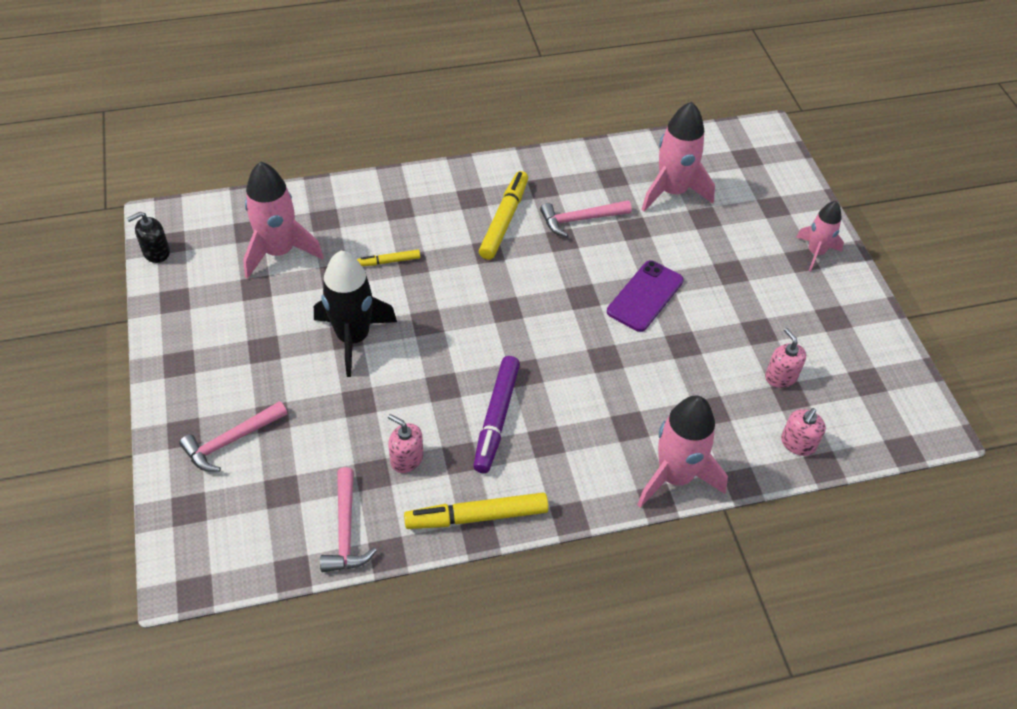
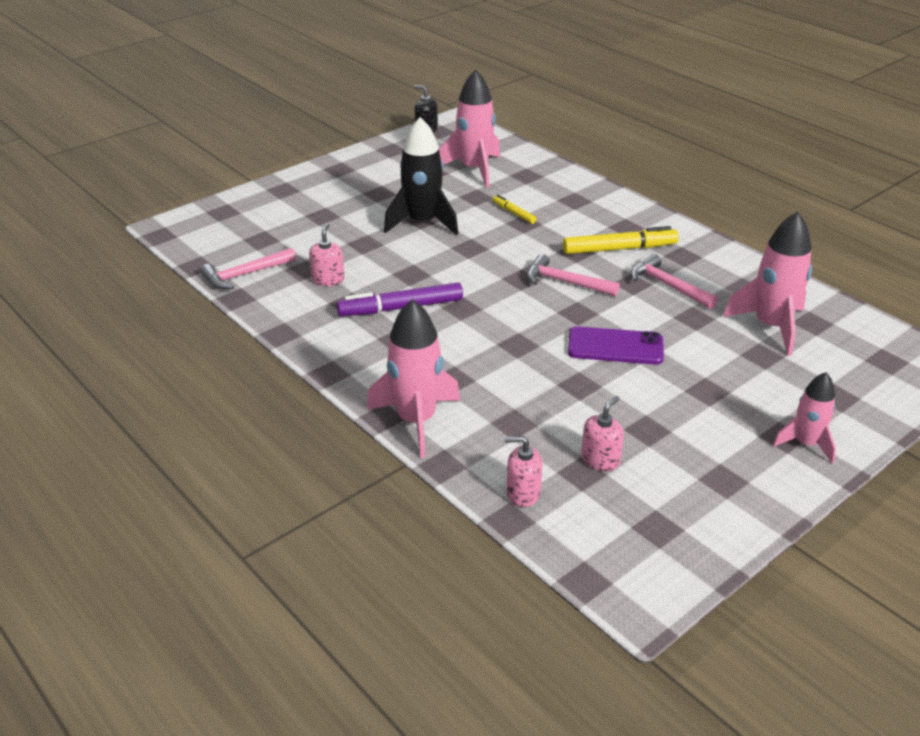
camera: 65 degrees right, 15 degrees down
pink hammer [179,401,287,472] -> pink hammer moved to [527,254,620,296]
yellow marker [404,493,549,529] -> none

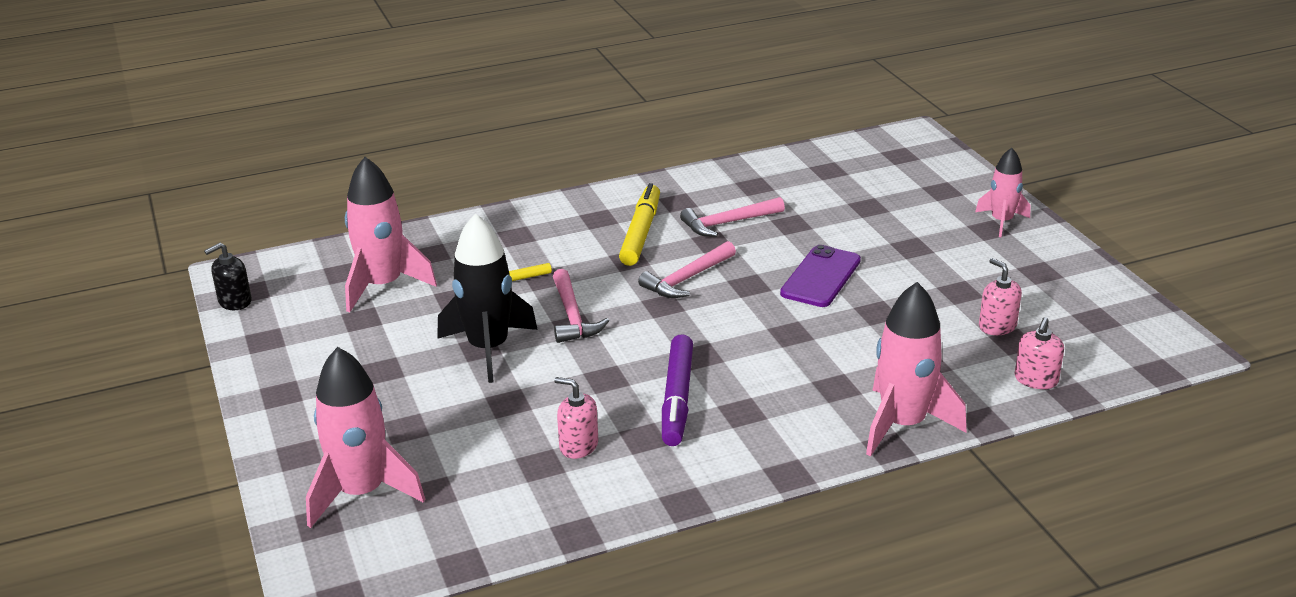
camera: 70 degrees left, 5 degrees down
pink hammer [201,248,296,290] -> pink hammer moved to [553,269,609,343]
pink rocket [723,211,812,356] -> pink rocket moved to [306,347,425,528]

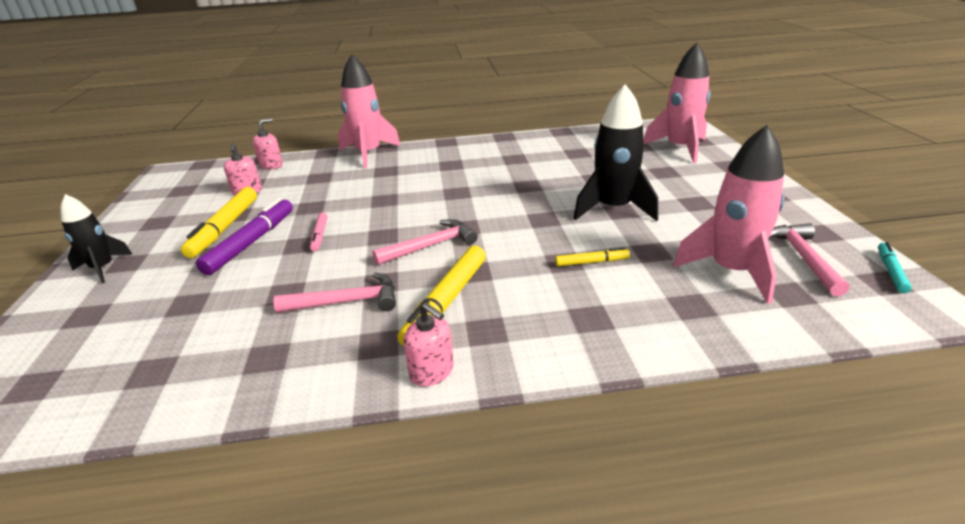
camera: 165 degrees left, 0 degrees up
black soap dispenser [204,243,252,310] -> turquoise marker [878,242,912,293]
pink hammer [553,269,609,343] -> pink hammer moved to [769,223,850,296]
pink soap dispenser [554,377,598,459] -> pink soap dispenser moved to [403,303,454,387]
purple marker [662,334,693,446] -> purple marker moved to [196,198,293,275]
purple phone [780,245,861,307] -> pink marker [310,213,327,252]
pink rocket [975,148,1030,237] -> black rocket [60,194,132,283]
none -> yellow marker [181,187,257,258]

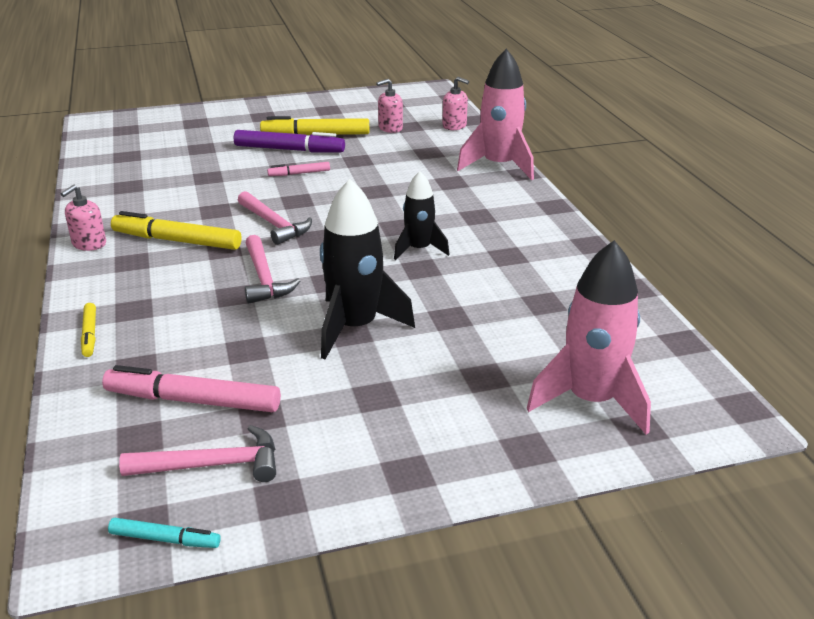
camera: 80 degrees right, 0 degrees up
black rocket [60,194,132,283] -> black rocket moved to [394,171,450,260]
pink hammer [274,272,396,313] -> pink hammer moved to [245,235,300,304]
yellow marker [555,247,630,266] -> yellow marker moved to [81,303,96,357]
pink rocket [673,125,784,304] -> pink marker [102,365,281,412]

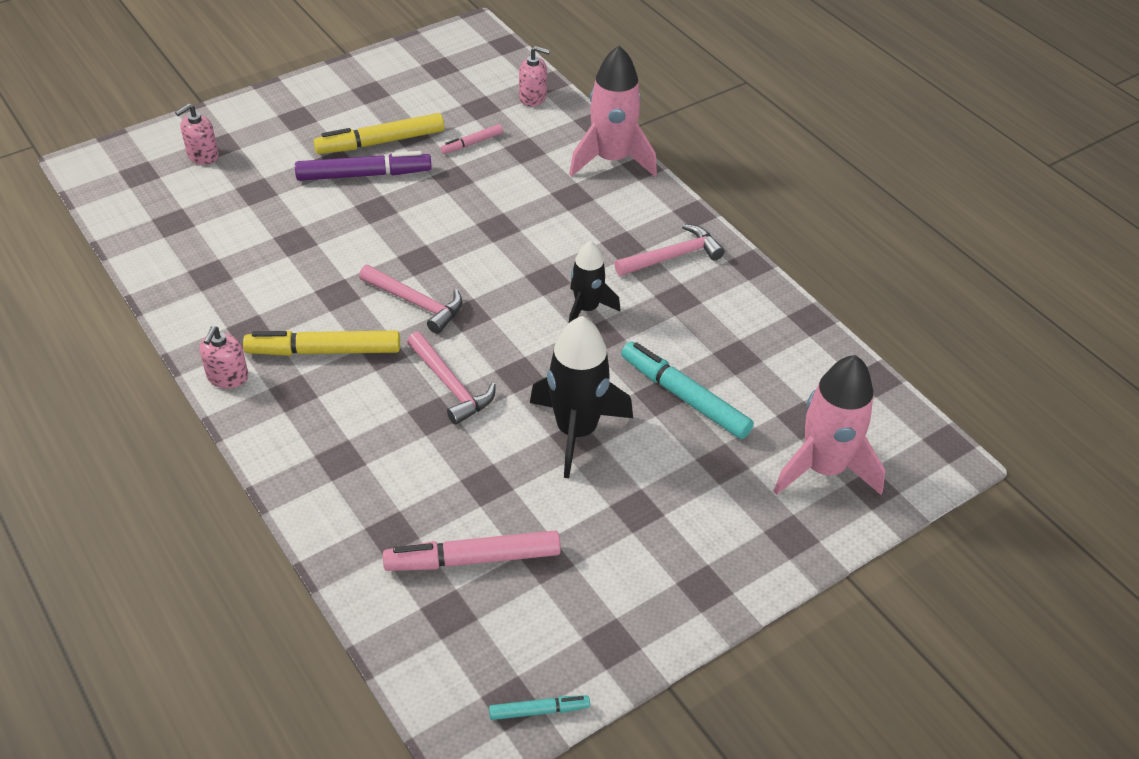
camera: 20 degrees left, 15 degrees up
yellow marker [81,303,96,357] -> none
pink hammer [119,425,276,482] -> pink hammer moved to [614,224,725,276]
pink marker [267,162,330,176] -> pink marker moved to [441,124,503,154]
pink soap dispenser [376,79,403,133] -> pink soap dispenser moved to [175,104,219,165]
none -> turquoise marker [621,342,754,439]

